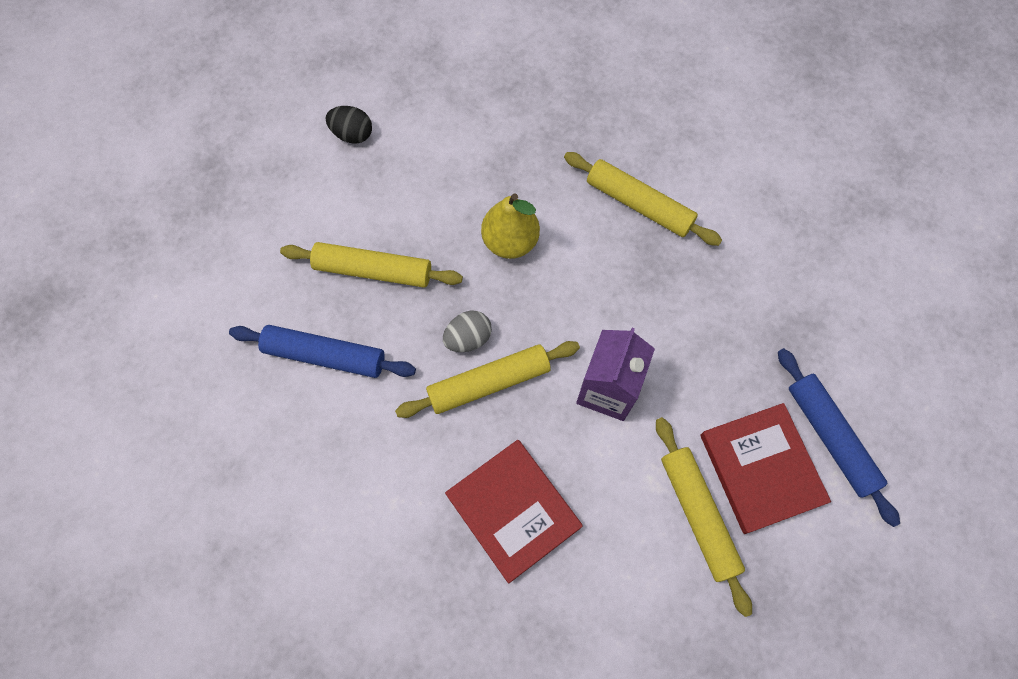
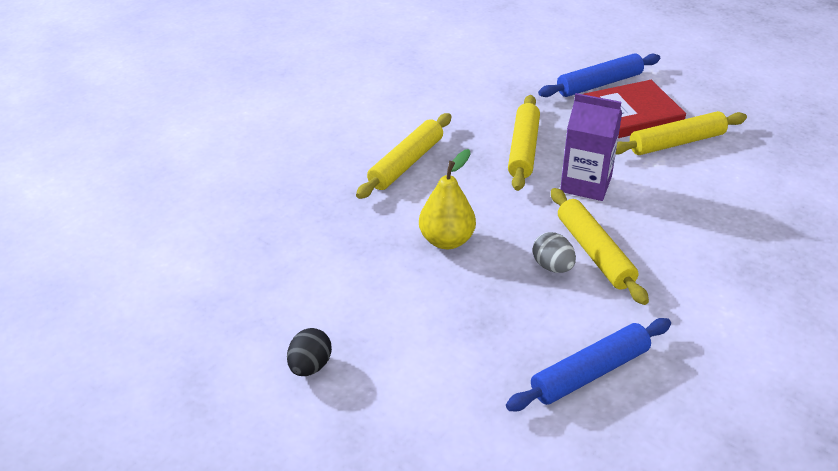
camera: 90 degrees left, 30 degrees down
blue rolling pin [229,325,416,378] -> blue rolling pin turned 45 degrees clockwise [506,318,671,411]
yellow rolling pin [280,242,463,288] -> yellow rolling pin moved to [508,95,540,191]
red book [445,440,583,584] -> none

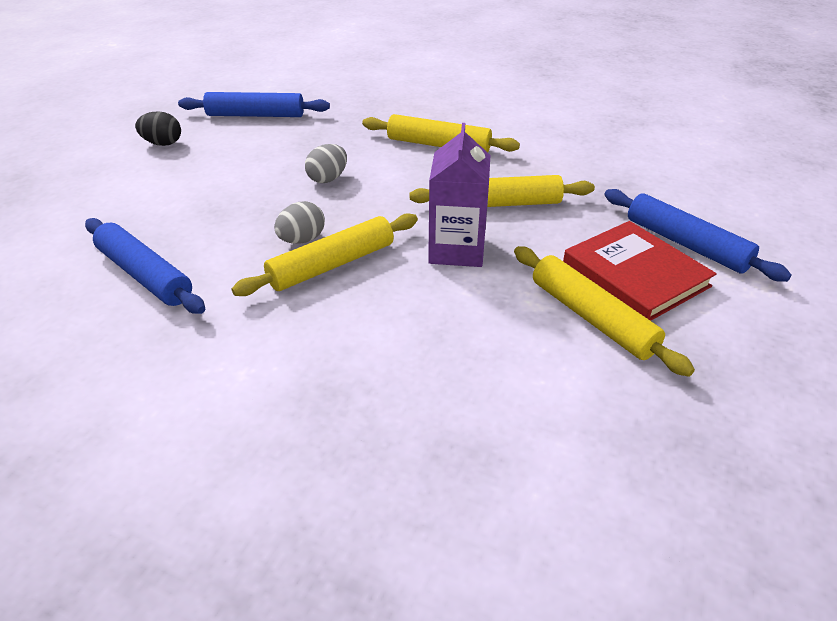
camera: 75 degrees right, 0 degrees up
yellow pear [419,149,476,249] -> grey egg [305,144,347,183]
none -> blue rolling pin [178,92,330,117]

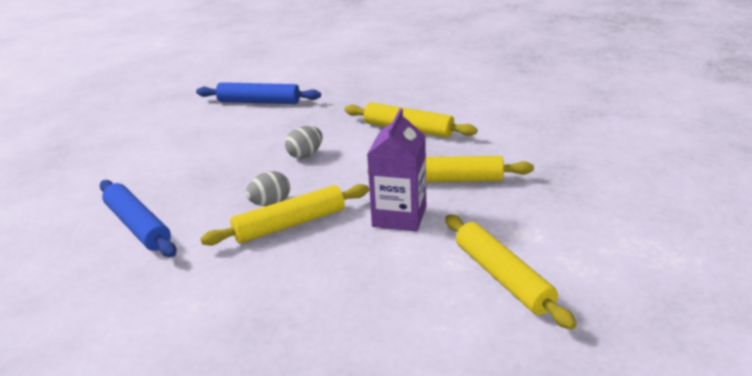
camera: 10 degrees right, 10 degrees down
black egg [135,112,181,146] -> none
red book [563,221,717,321] -> none
blue rolling pin [604,189,792,282] -> none

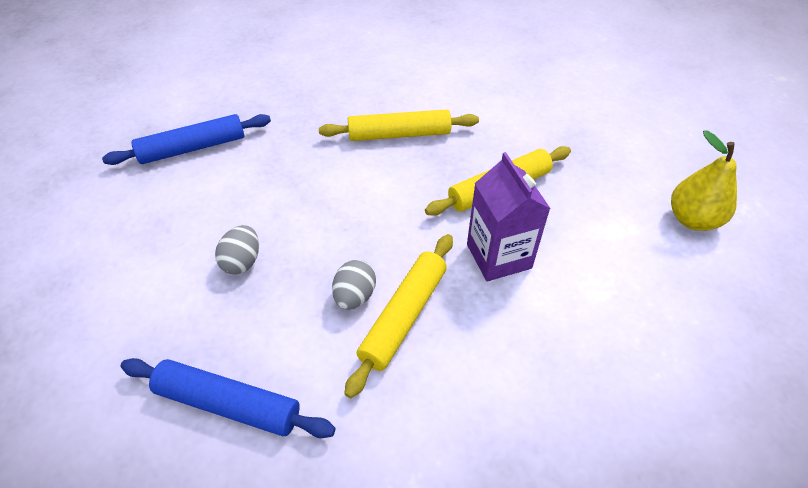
camera: 35 degrees left, 20 degrees up
grey egg [285,126,323,158] -> grey egg moved to [215,225,259,274]
yellow rolling pin [445,214,577,329] -> none
none -> yellow pear [671,130,737,231]

